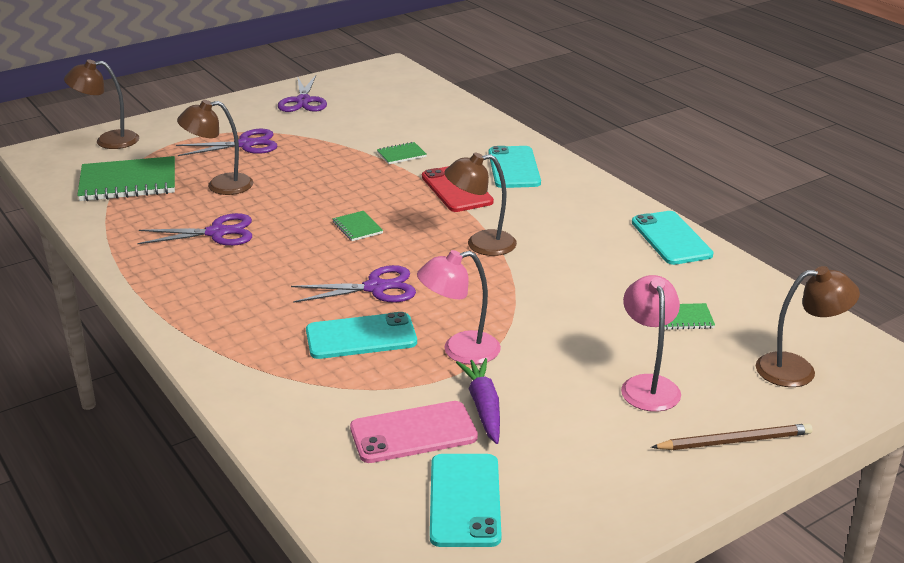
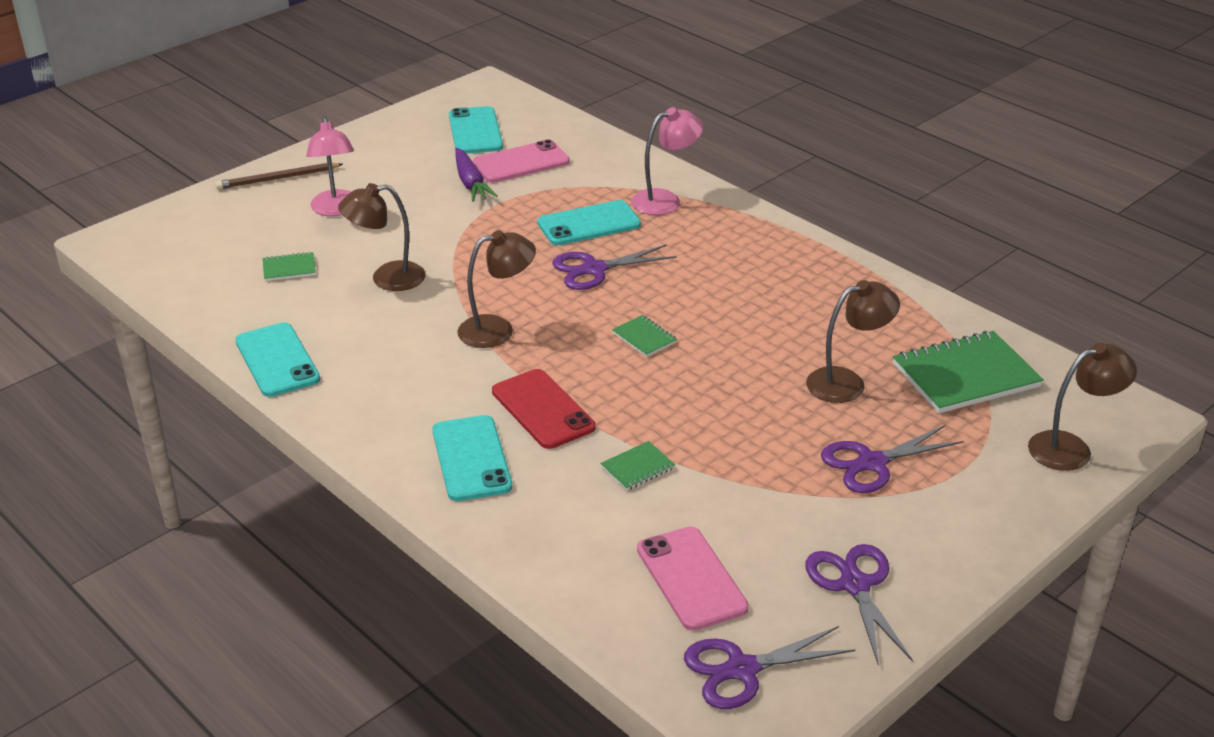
camera: 170 degrees right, 5 degrees up
purple scissors [137,213,252,246] -> purple scissors moved to [684,626,855,709]
pink lamp [417,250,501,365] -> pink lamp moved to [631,107,703,215]
brown lamp [756,266,860,387] -> brown lamp moved to [338,183,426,291]
none -> pink phone [637,527,749,631]

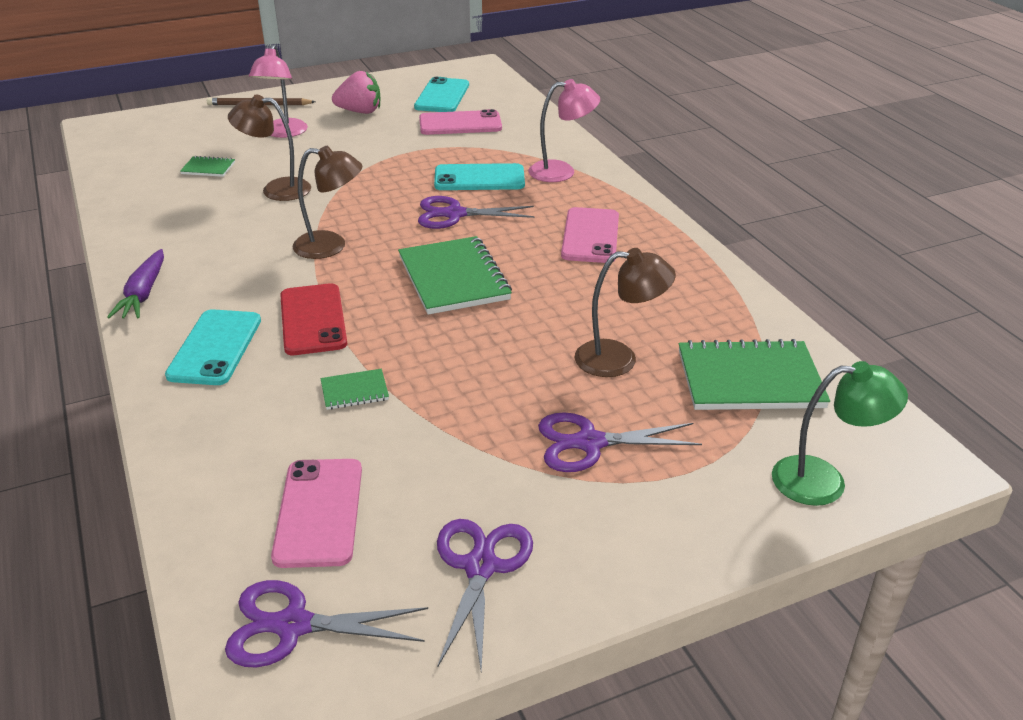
camera: 20 degrees right, 0 degrees up
turquoise phone [235,322,320,397] -> none
purple carrot [455,148,498,202] -> purple carrot moved to [107,249,164,318]
green notebook [612,315,677,357] -> green notebook [398,236,512,315], size x2.13
brown lamp [1028,343,1137,471] -> green lamp [772,361,908,506]
none -> pink strawberry [332,71,380,114]
none -> pink phone [561,207,619,263]

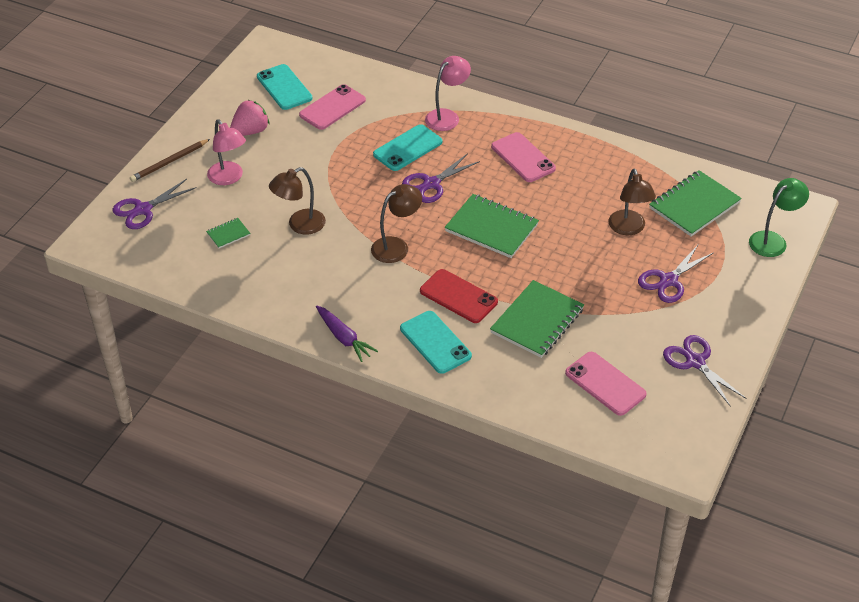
camera: 40 degrees left, 10 degrees up
purple scissors [225,580,428,667] -> purple scissors moved to [112,179,197,229]
green notebook [321,369,389,410] -> green notebook [490,280,584,358], size x2.13
brown lamp [575,248,676,377] -> brown lamp turned 120 degrees clockwise [608,169,656,235]

